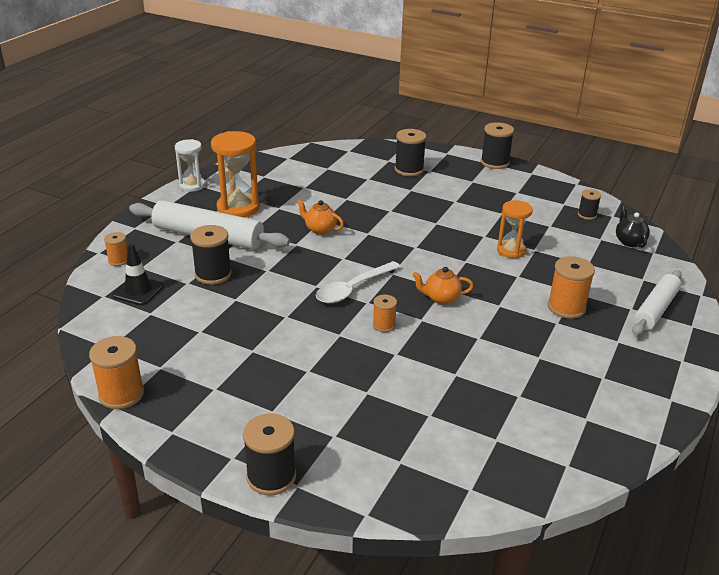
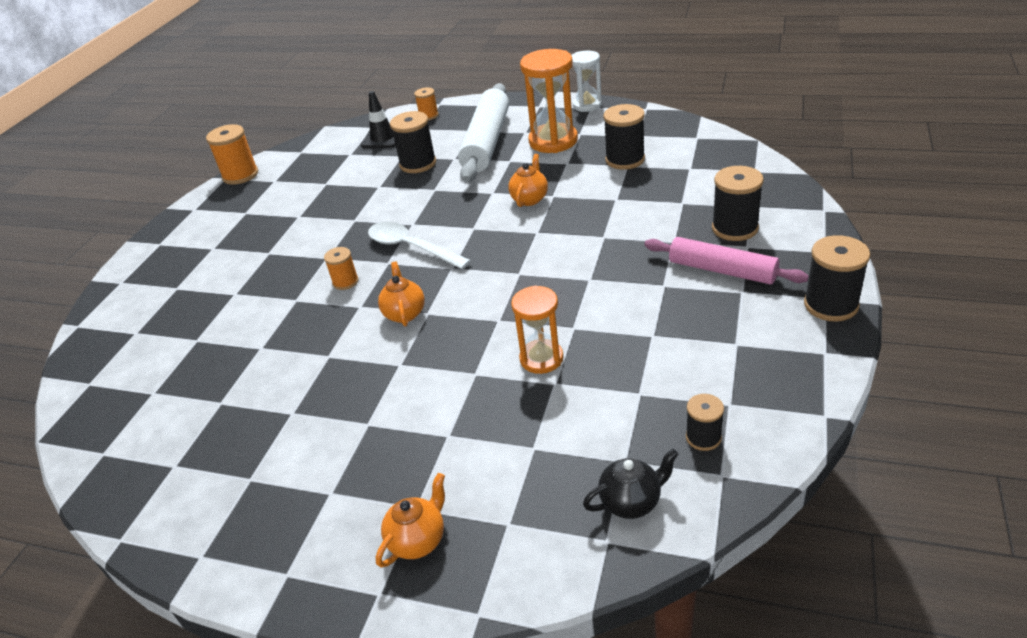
camera: 85 degrees right, 5 degrees up
black spool [243,413,296,495] -> black spool moved to [604,104,645,170]
orange spool [548,256,595,319] -> none
white rolling pin [632,270,682,336] -> orange teapot [376,473,445,567]
none -> pink rolling pin [644,237,809,285]

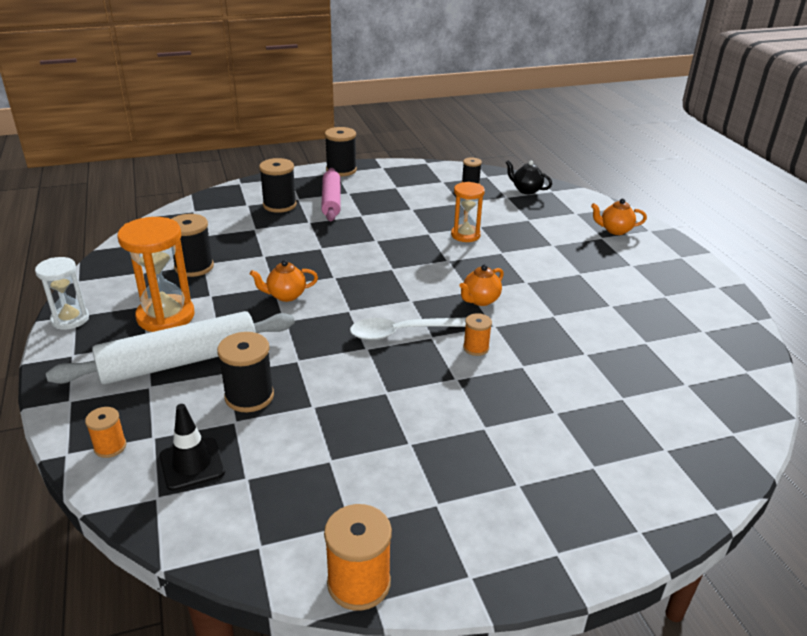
camera: 130 degrees left, 5 degrees down
white spoon [368,222,471,269] -> white spoon turned 75 degrees clockwise [350,317,467,340]

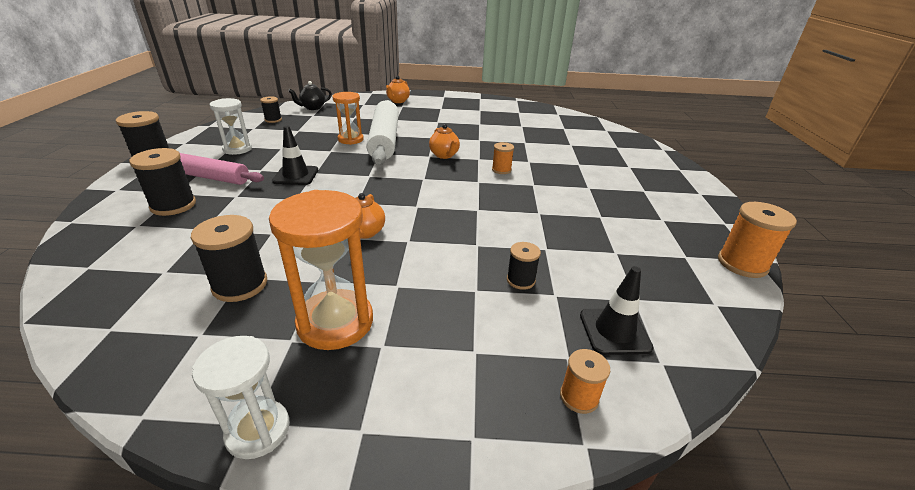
camera: 70 degrees left, 0 degrees up
white rolling pin [46,311,295,384] -> white rolling pin moved to [367,100,399,165]
black spool [217,332,274,412] -> black spool [507,242,541,290], size x0.59
white spoon [350,317,467,340] -> none
none -> white hourglass [210,98,252,155]
none -> black traffic cone [272,126,318,185]

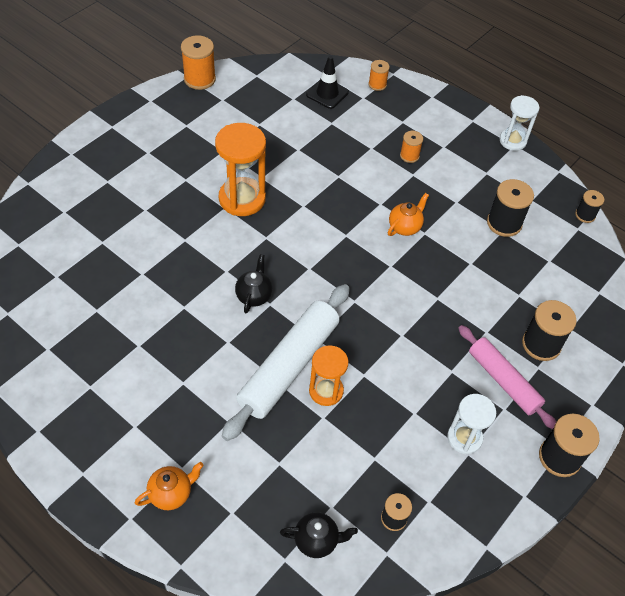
camera: 145 degrees left, 20 degrees up
orange hourglass [269,190,373,350] -> orange hourglass moved to [215,123,266,216]
black traffic cone [272,126,318,185] -> none
orange teapot [429,124,460,159] -> black teapot [235,254,272,313]
orange spool [492,142,514,174] -> orange spool moved to [400,131,423,163]
black spool [507,242,541,290] -> black spool moved to [575,190,604,223]

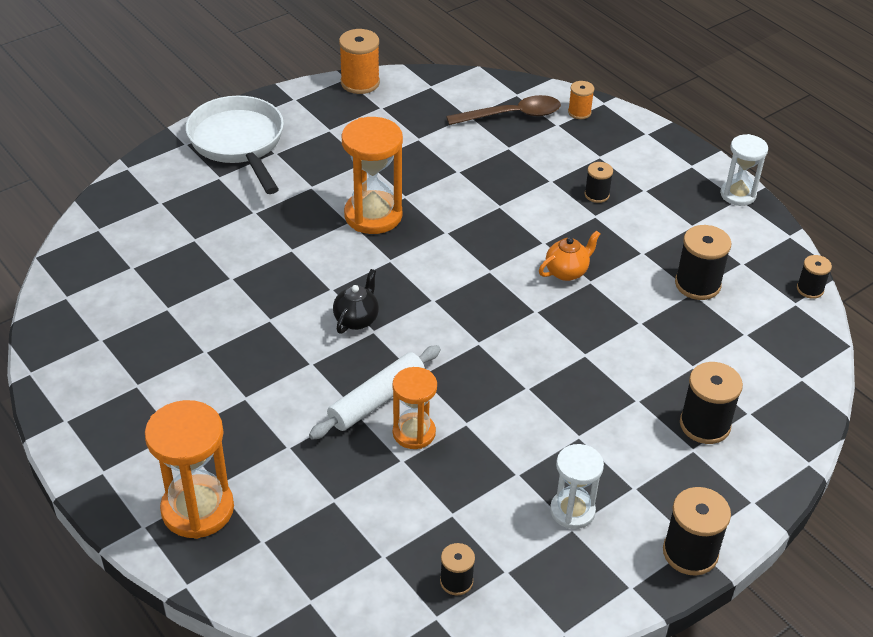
camera: 15 degrees right, 10 degrees down
orange teapot [135,462,204,510] -> orange hourglass [145,400,234,539]
white rolling pin [222,284,350,441] -> white rolling pin [309,345,441,440], size x0.66
black teapot [280,512,358,558] -> none
black traffic cone [306,56,349,109] -> brown spoon [446,95,561,125]
orange spool [400,131,423,163] -> black spool [585,162,613,203]
pink rolling pin [458,325,556,429] -> none
none -> white pan [186,96,284,194]

